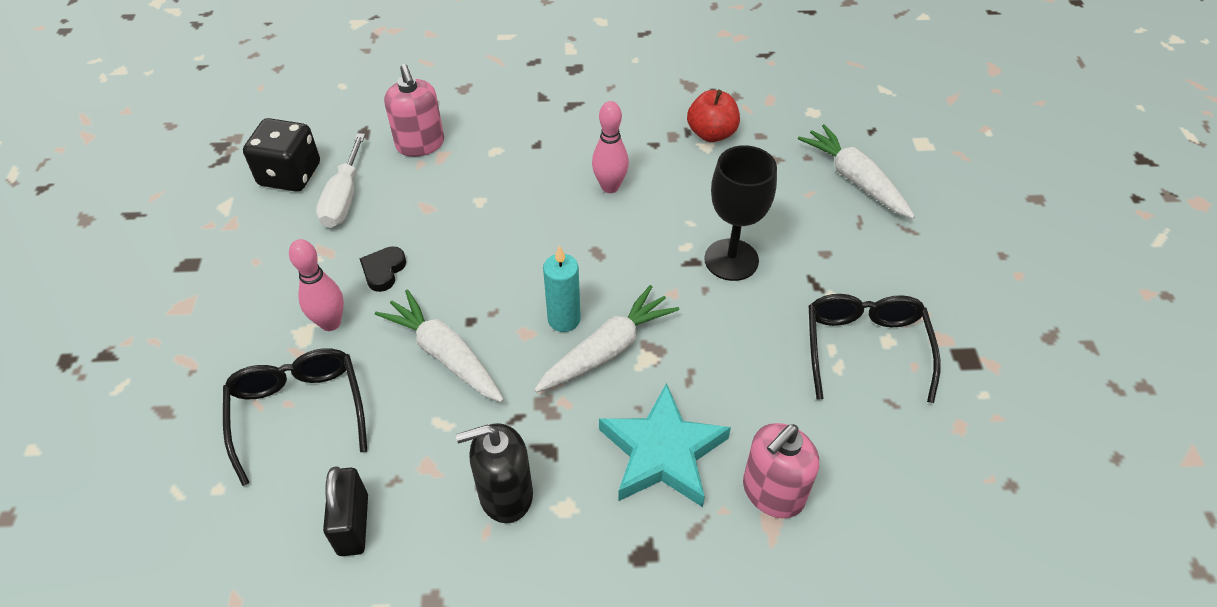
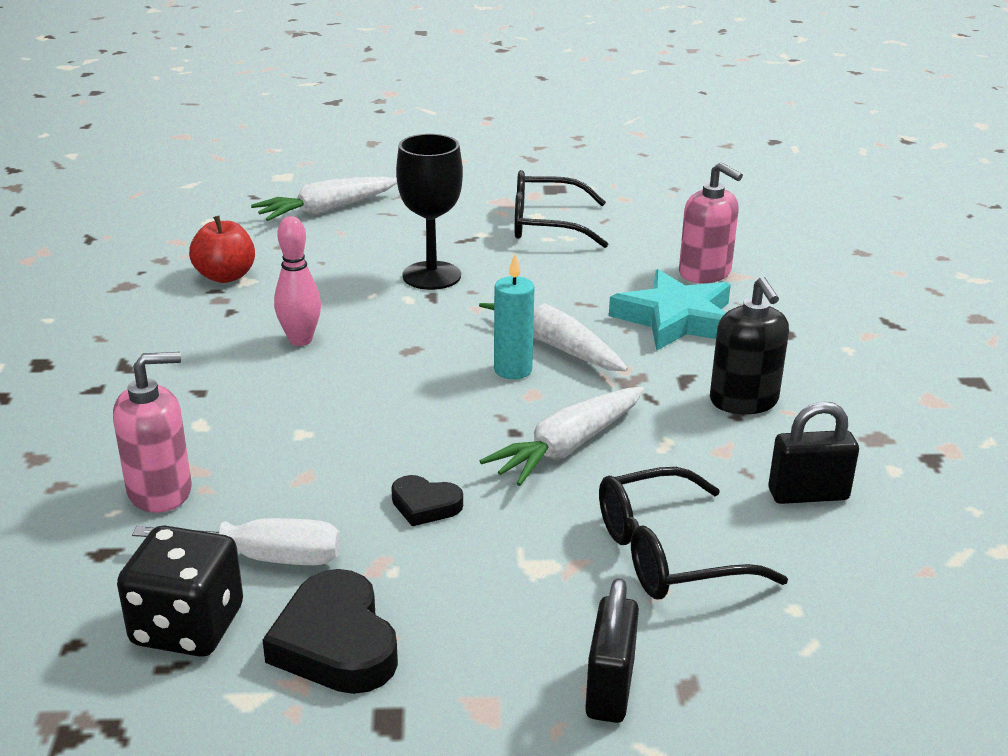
camera: 90 degrees left, 20 degrees down
pink bowling pin [289,239,344,331] -> none
none -> black heart [263,569,398,694]
none -> black padlock [585,578,639,723]

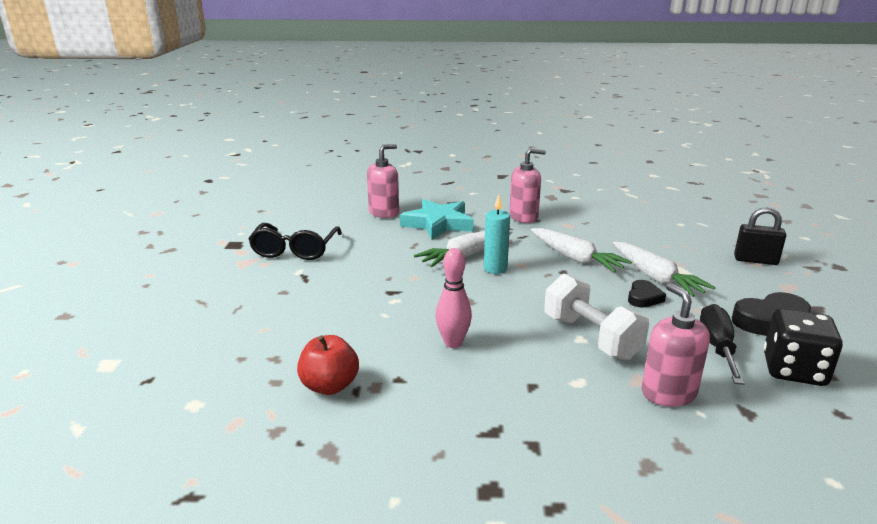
camera: 85 degrees left, 5 degrees down
white screwdriver [132,518,340,565] -> black screwdriver [700,304,745,385]
white carrot [251,176,397,221] -> white carrot moved to [613,242,716,297]
black goblet [396,134,463,290] -> none
black glasses [599,467,788,599] -> none
black soap dispenser [710,277,789,414] -> pink soap dispenser [509,148,546,223]
black padlock [768,401,859,504] -> none
none -> white dumbbell [544,273,649,360]

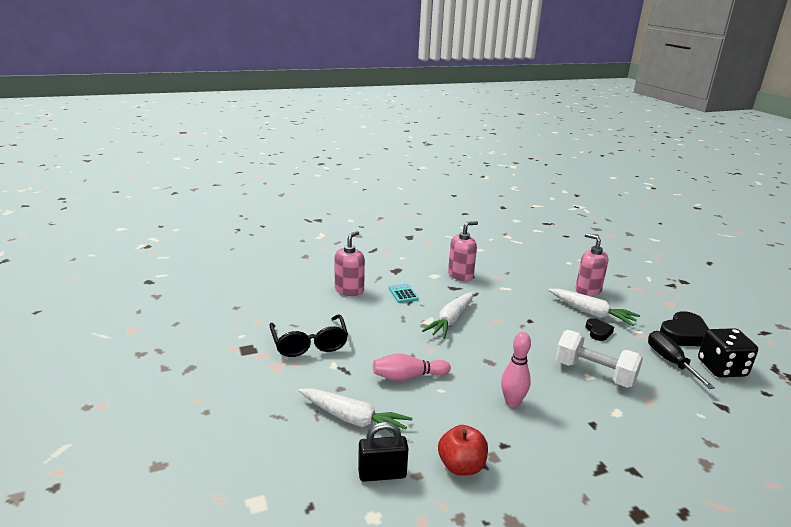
camera: 25 degrees left, 0 degrees up
turquoise star [400,199,474,240] -> turquoise calculator [389,284,418,303]
turquoise candle [484,195,510,274] -> none
white carrot [531,228,632,273] -> white carrot moved to [299,388,412,435]
pink soap dispenser [641,283,710,407] -> pink soap dispenser moved to [575,233,609,296]
black padlock [734,207,786,265] -> black padlock moved to [358,422,409,482]
none -> pink bowling pin [373,353,451,381]

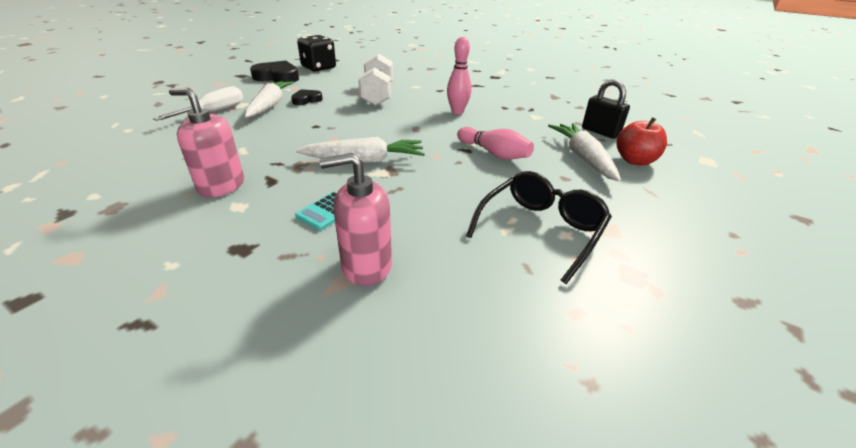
camera: 125 degrees left, 10 degrees up
red apple [438,425,488,476] -> red apple moved to [617,117,667,166]
pink soap dispenser [575,233,609,296] -> white screwdriver [153,86,243,121]
black screwdriver [648,331,715,389] -> none

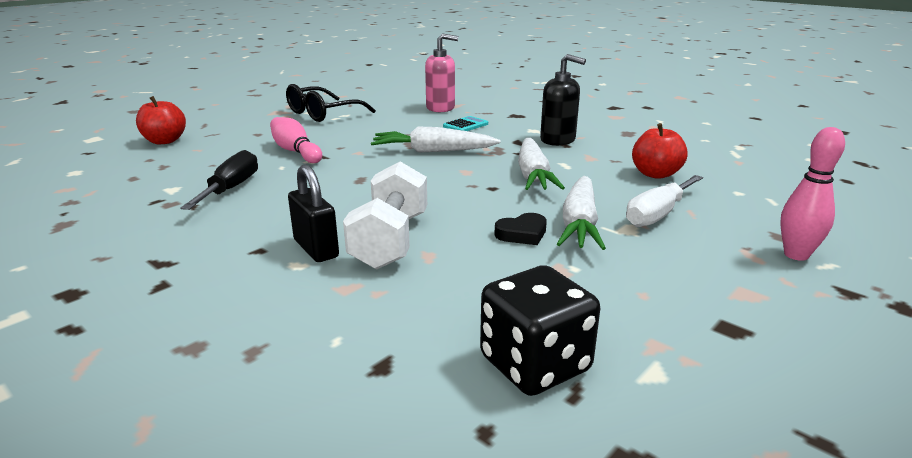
camera: 170 degrees left, 10 degrees down
pink soap dispenser [169,88,244,197] -> black soap dispenser [540,54,586,146]
black heart [250,61,299,83] -> none
pink bowling pin [447,37,471,114] -> pink bowling pin moved to [780,127,845,261]
white carrot [548,123,621,181] -> white carrot moved to [518,138,565,190]
black padlock [582,79,630,139] -> black padlock moved to [288,164,339,262]
none -> black screwdriver [180,150,258,210]
none -> red apple [632,123,688,179]

